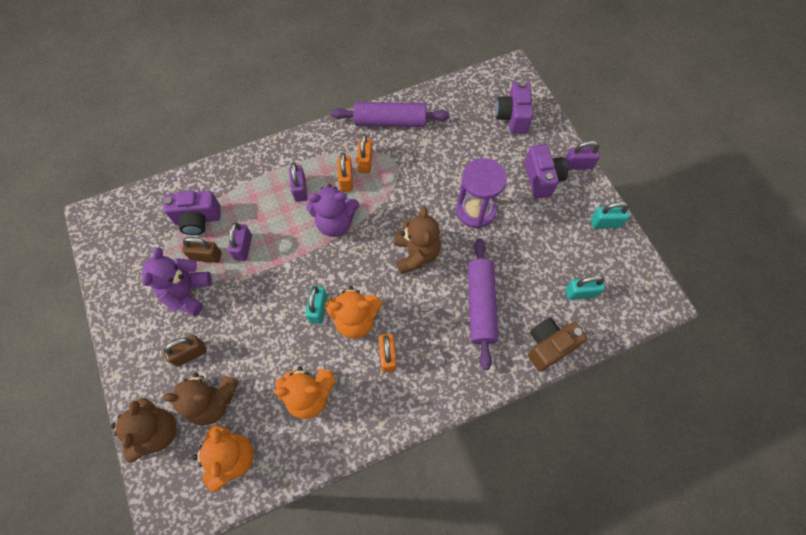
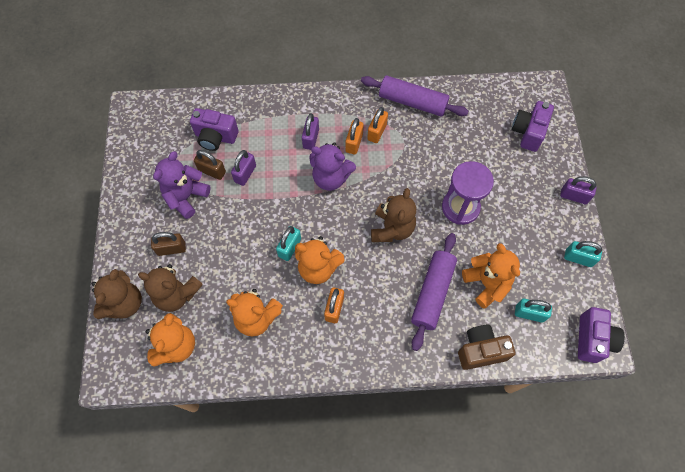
camera: 20 degrees right, 0 degrees up
purple camera [525,144,568,199] -> purple camera moved to [578,307,625,363]
none -> orange teddy bear [462,243,520,309]

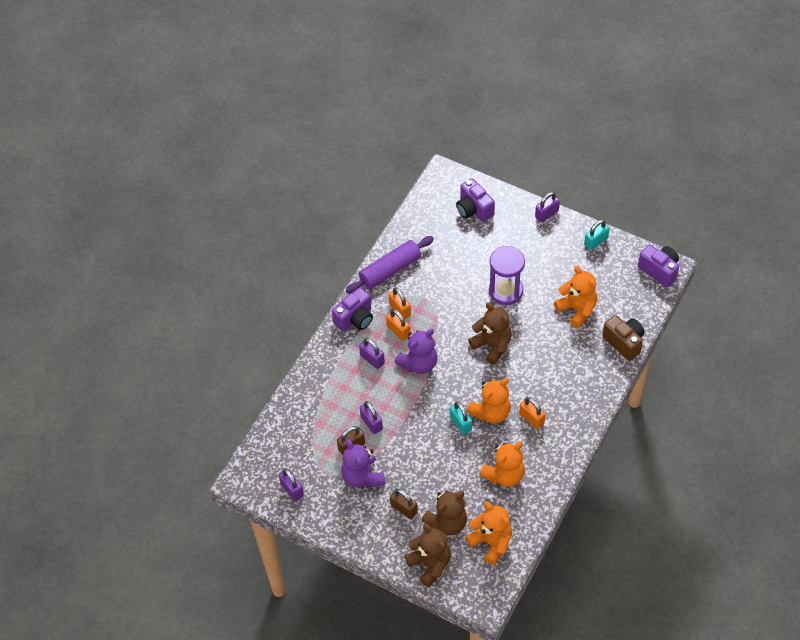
camera: 55 degrees left, 10 degrees down
brown padlock [151,232,186,256] -> brown padlock turned 75 degrees counterclockwise [390,489,418,519]
purple camera [190,108,239,151] -> purple camera moved to [332,288,373,332]
purple rolling pin [411,233,457,351] -> none
brown camera [458,325,516,370] -> brown camera turned 120 degrees clockwise [602,315,645,361]
orange teddy bear [462,243,520,309] -> orange teddy bear turned 45 degrees clockwise [554,266,597,328]
turquoise padlock [515,299,552,323] -> none
none -> purple padlock [279,469,304,501]

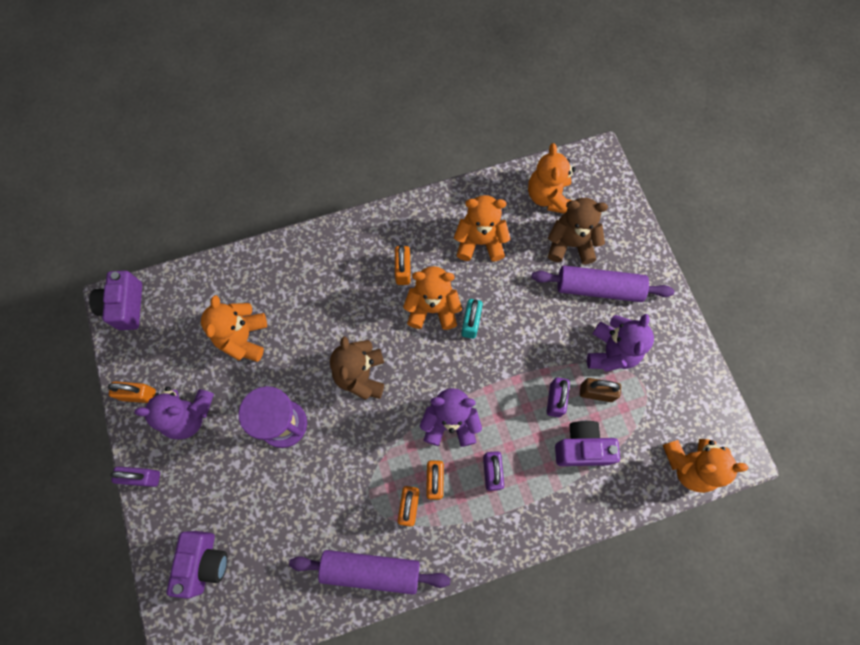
camera: 140 degrees left, 15 degrees up
purple padlock [279,469,304,501] -> none
purple camera [332,288,373,332] -> purple camera moved to [555,421,620,466]
brown padlock [390,489,418,519] -> purple rolling pin [531,265,674,302]
brown teddy bear [405,523,451,587] -> none
turquoise padlock [584,219,610,250] -> orange padlock [108,381,156,403]
brown camera [602,315,645,361] -> none
none -> purple teddy bear [134,387,214,439]
none -> orange teddy bear [663,439,748,493]

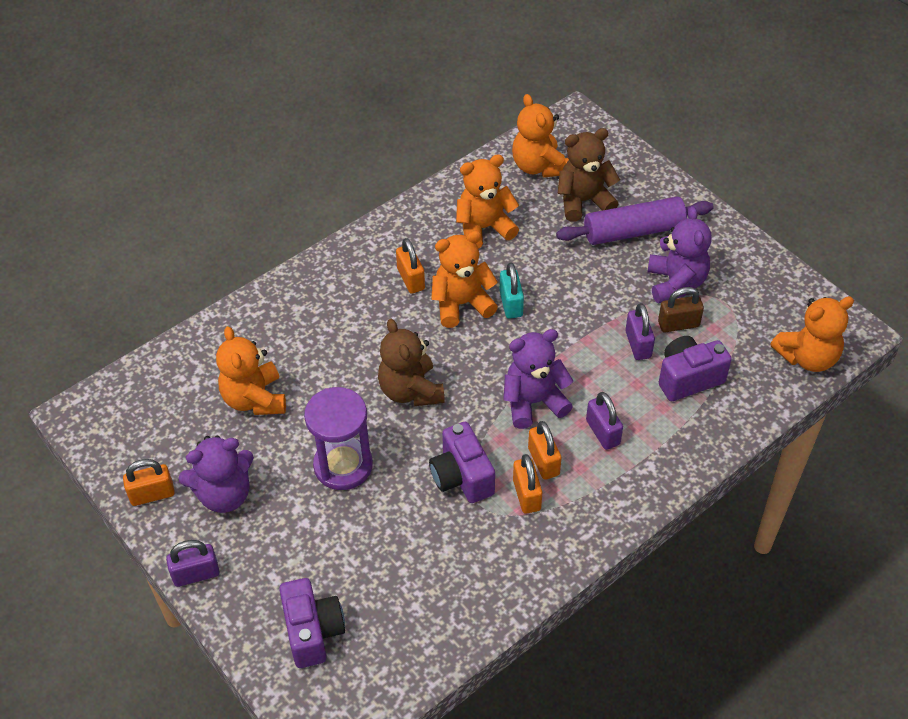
camera: 20 degrees left, 20 degrees down
purple camera [89,270,142,330] -> purple camera moved to [429,422,495,503]
purple rolling pin [289,550,450,595] -> none

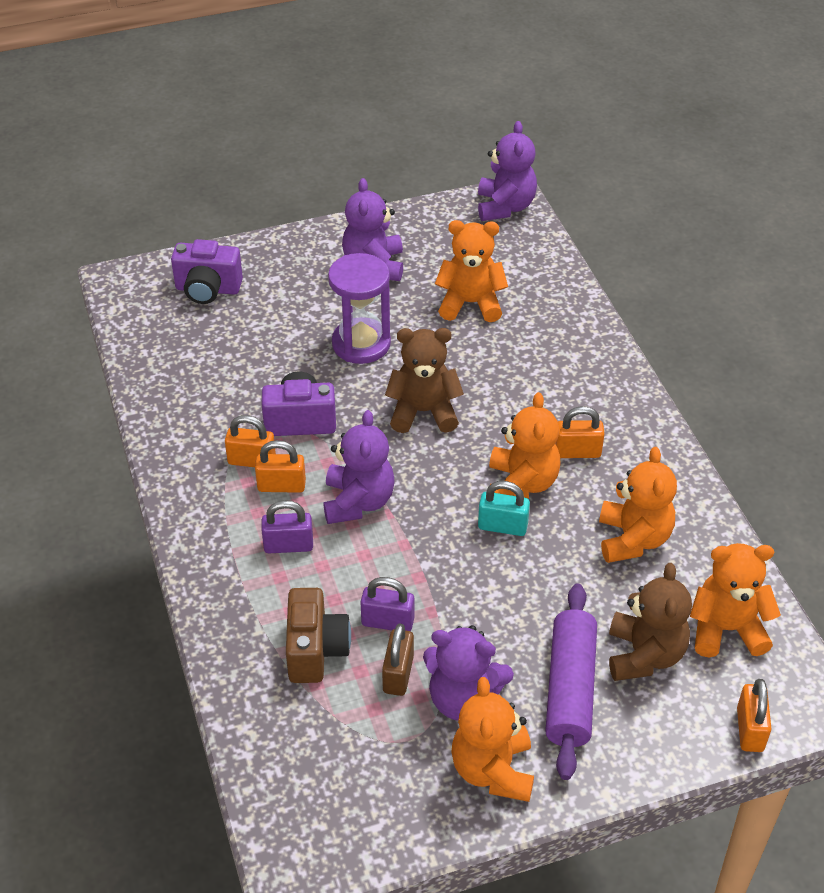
camera: 110 degrees right, 5 degrees down
orange padlock [123,459,175,506] -> orange padlock moved to [737,679,771,752]
purple padlock [166,540,220,587] -> none
purple camera [659,336,732,401] -> brown camera [286,588,351,683]
orange teddy bear [770,296,854,372] -> orange teddy bear moved to [451,677,534,802]
none -> purple teddy bear [478,121,537,221]

